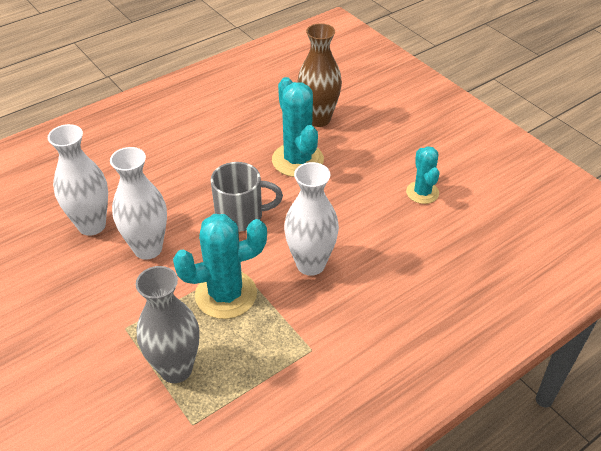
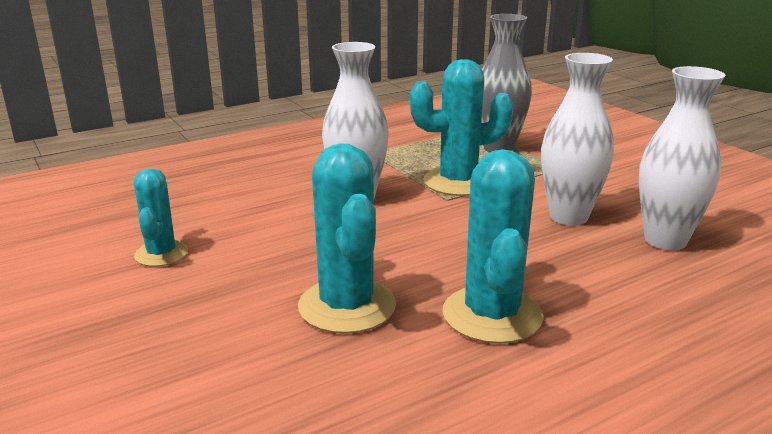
camera: 175 degrees left, 20 degrees down
grey mug [211,162,283,232] -> none
brown vase [297,23,342,127] -> none
none -> turquoise cactus [442,149,543,344]

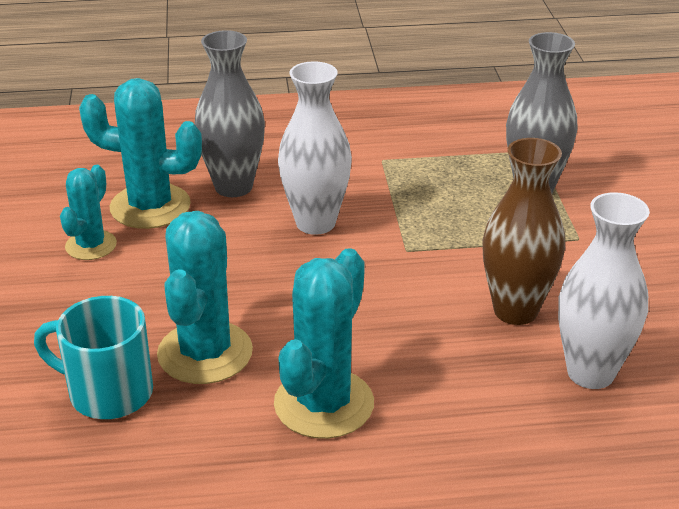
camera: 25 degrees right, 10 degrees up
turquoise cactus [410,59,513,196] -> turquoise cactus moved to [79,78,202,229]
white vase [541,53,614,225] -> brown vase [482,138,565,325]
none -> turquoise mug [34,296,153,419]
none -> grey vase [195,30,265,197]

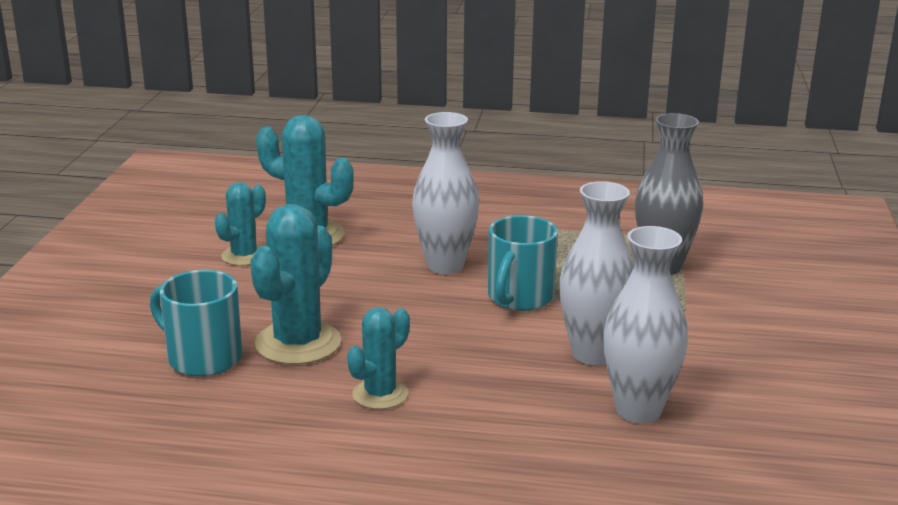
camera: 15 degrees right, 10 degrees down
grey vase [195,30,265,197] -> none
turquoise cactus [274,248,374,439] -> turquoise cactus [347,307,410,409], size x0.60
brown vase [482,138,565,325] -> white vase [559,181,634,365]
none -> turquoise mug [488,215,558,311]

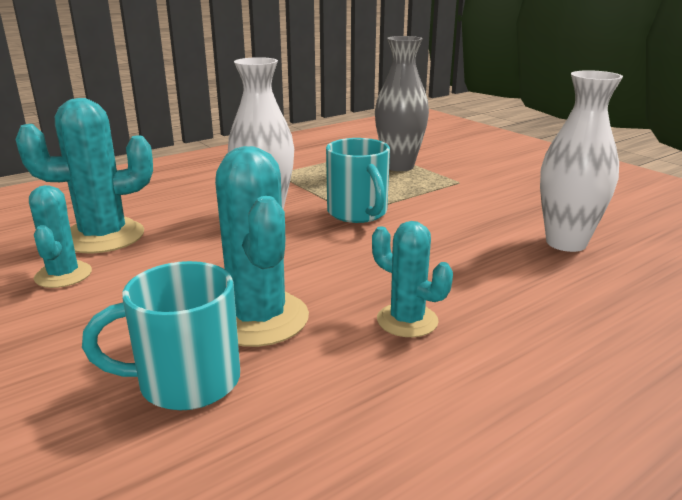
camera: 45 degrees left, 0 degrees up
turquoise cactus [347,307,410,409] -> turquoise cactus turned 45 degrees counterclockwise [372,221,453,337]
white vase [559,181,634,365] -> none

